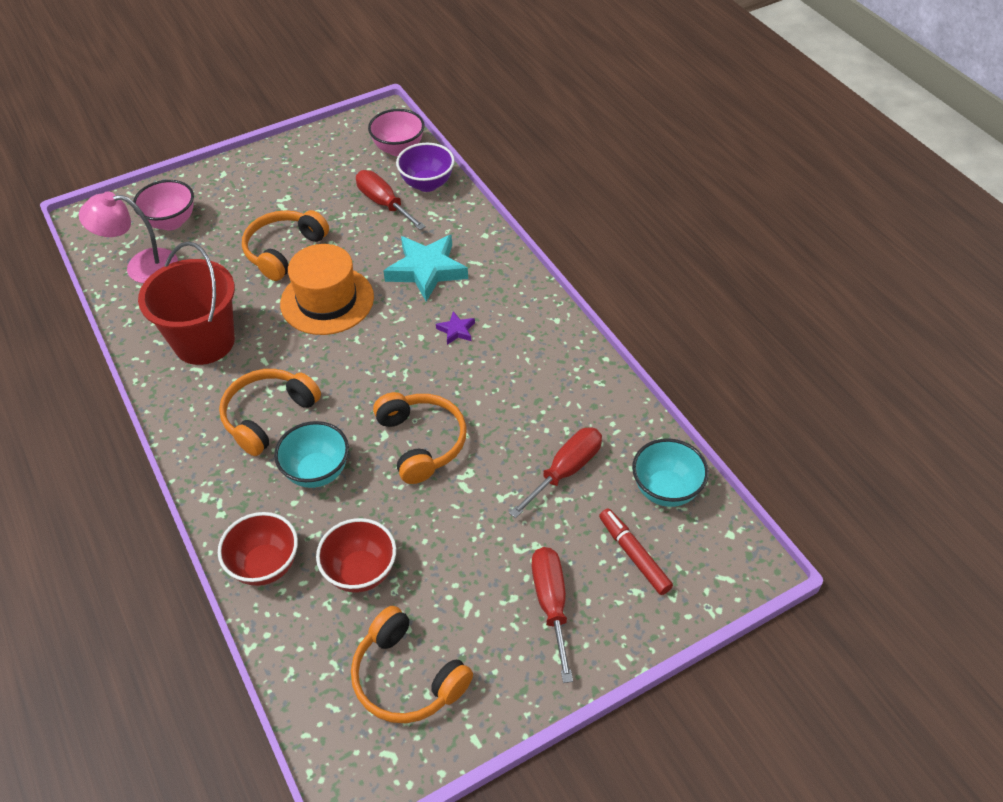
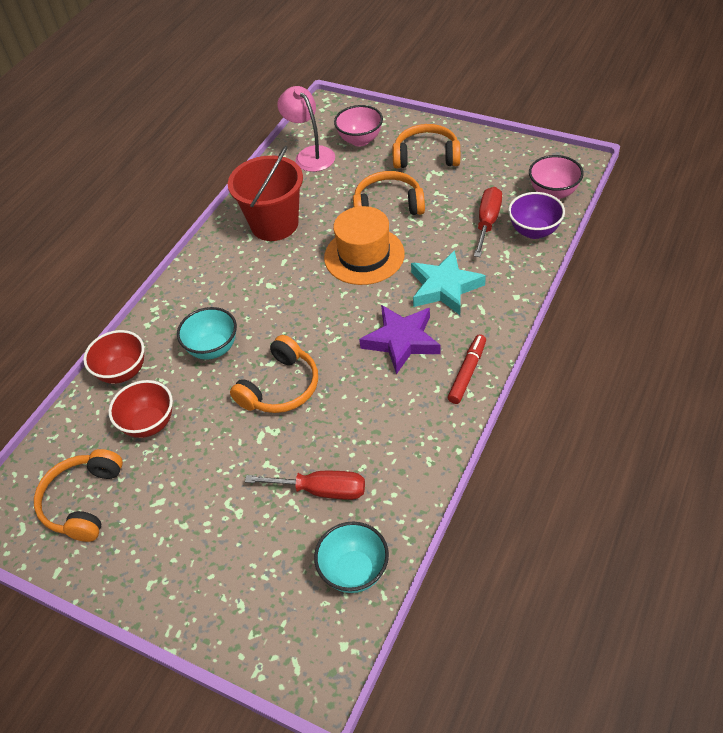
camera: 60 degrees right, 0 degrees up
orange headphones [219,369,321,456] -> orange headphones moved to [393,124,460,169]
purple star [436,311,475,345] -> purple star [359,305,441,375], size x2.20
red screwdriver [532,547,573,683] -> none
red marker [599,508,673,595] -> red marker moved to [448,334,486,404]

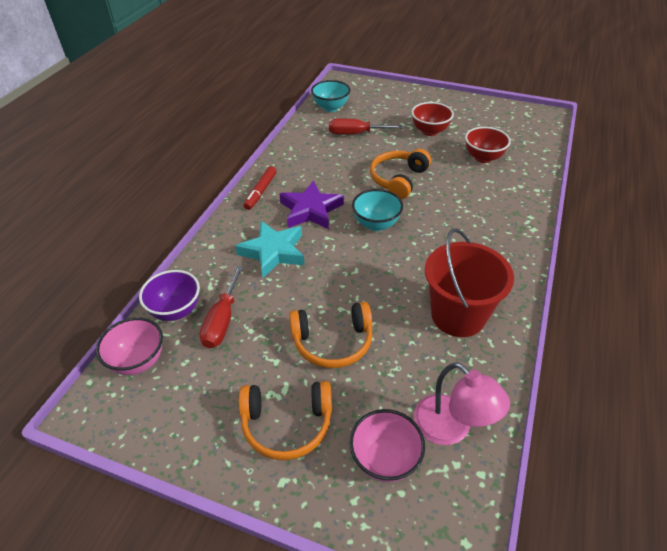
camera: 170 degrees right, 5 degrees down
orange headphones [34,449,123,542] -> none
red bowl [83,330,144,384] -> red bowl moved to [411,102,454,136]
turquoise bowl [177,307,237,359] -> turquoise bowl moved to [352,189,403,231]
orange hat [324,206,405,285] -> none

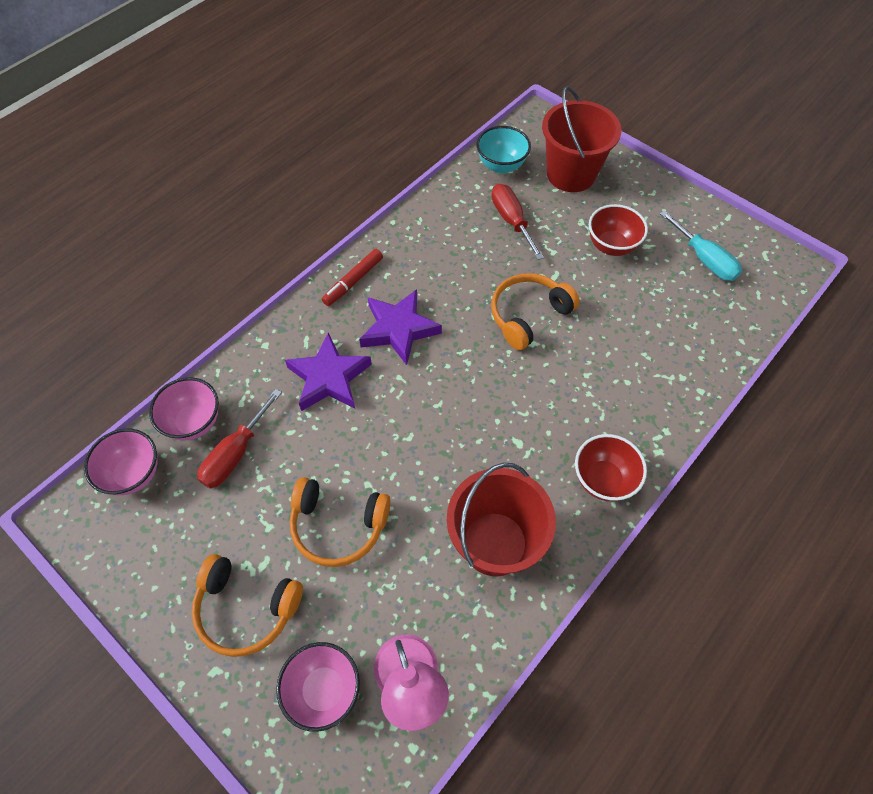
camera: 20 degrees right, 15 degrees up
purple bowl [139,270,200,321] -> pink bowl [149,377,219,440]
turquoise star [235,221,305,278] -> purple star [285,332,372,411]
red screwdriver [329,118,402,134] -> red screwdriver turned 45 degrees clockwise [491,184,544,260]
turquoise bowl [352,189,403,231] -> none
red bowl [465,127,511,163] -> red bowl moved to [575,434,647,501]
none -> red bucket [542,86,622,192]
none -> turquoise screwdriver [659,210,742,281]

